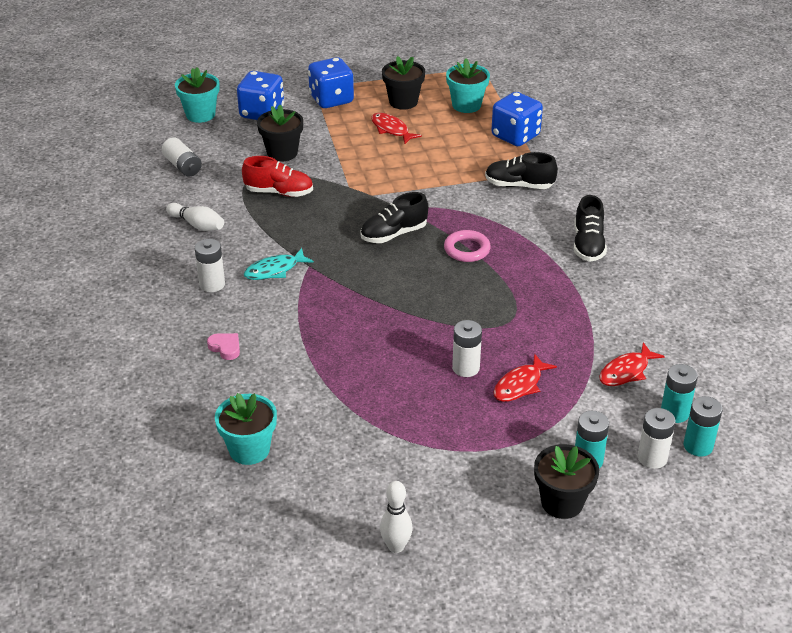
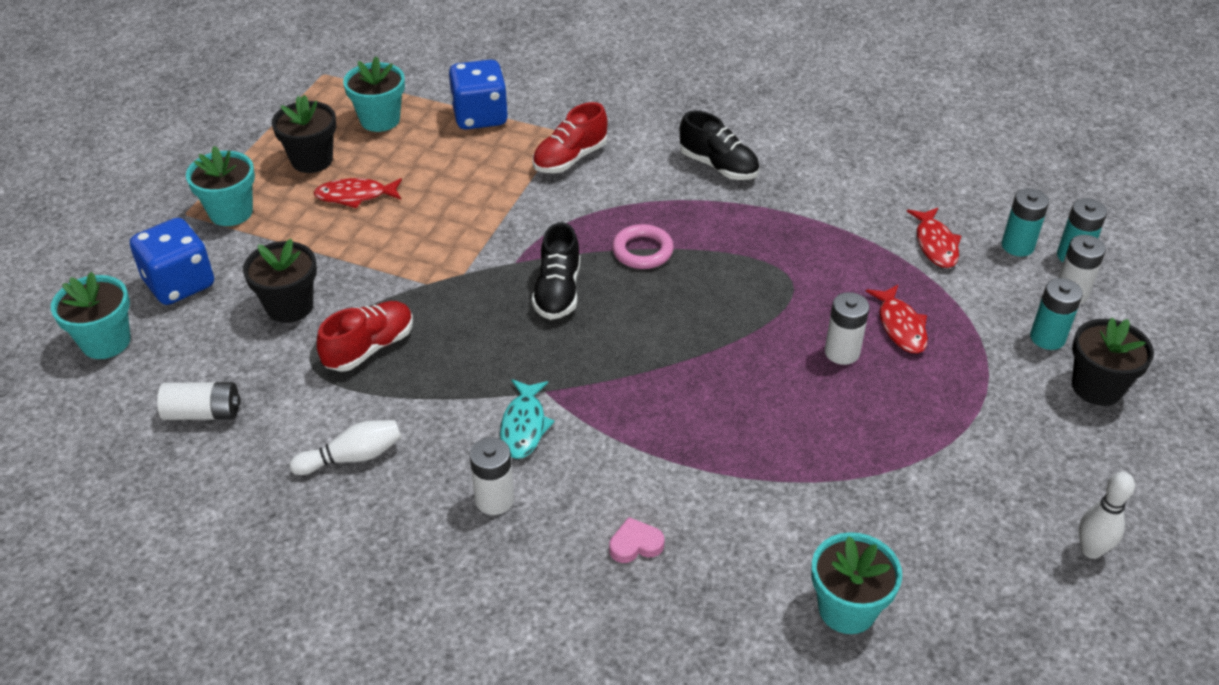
camera: 55 degrees left, 5 degrees up
blue dice [308,57,354,108] -> turquoise flower pot [186,146,255,226]
black shoe [485,152,558,189] -> red shoe [533,102,608,173]

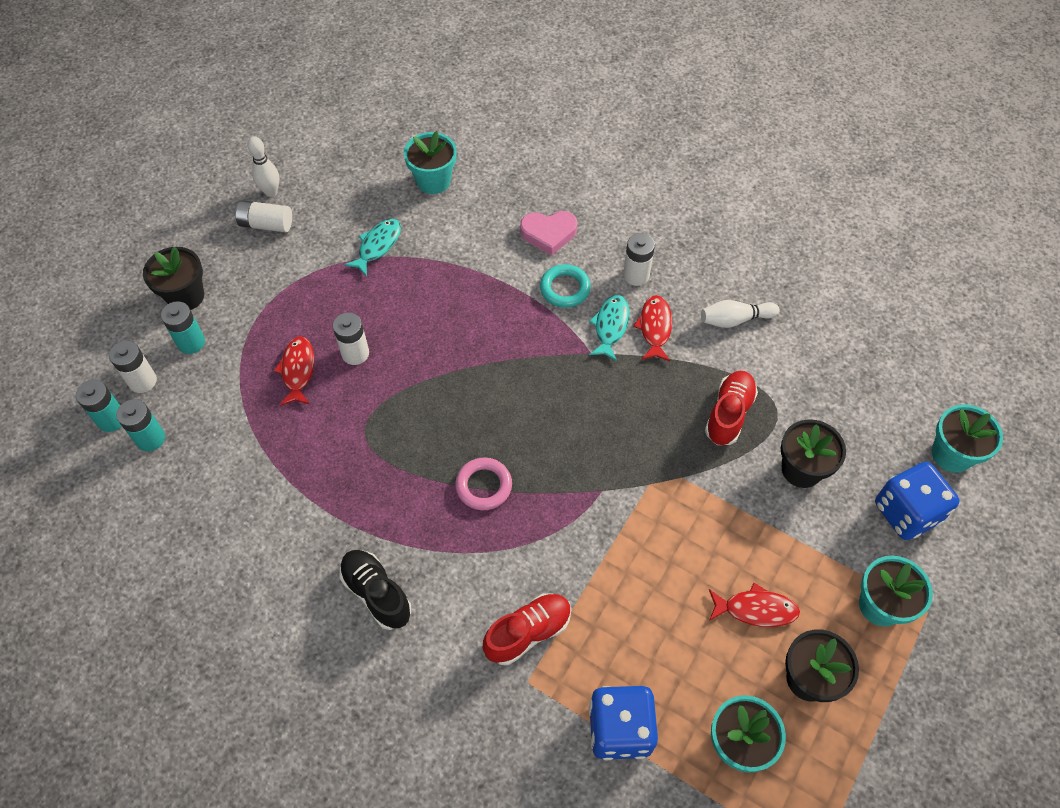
camera: 170 degrees left, 15 degrees up
white battery [157,382,240,420] -> white battery moved to [236,200,292,232]
red shoe [317,301,413,372] -> red shoe turned 150 degrees clockwise [705,371,758,445]
black shoe [532,222,580,320] -> none
pink heart [609,517,664,563] -> pink heart [520,211,577,256], size x1.60
red fish [907,208,961,268] -> red fish moved to [633,295,672,361]
none -> turquoise fish [344,219,401,277]
none -> turquoise ring [540,264,591,308]

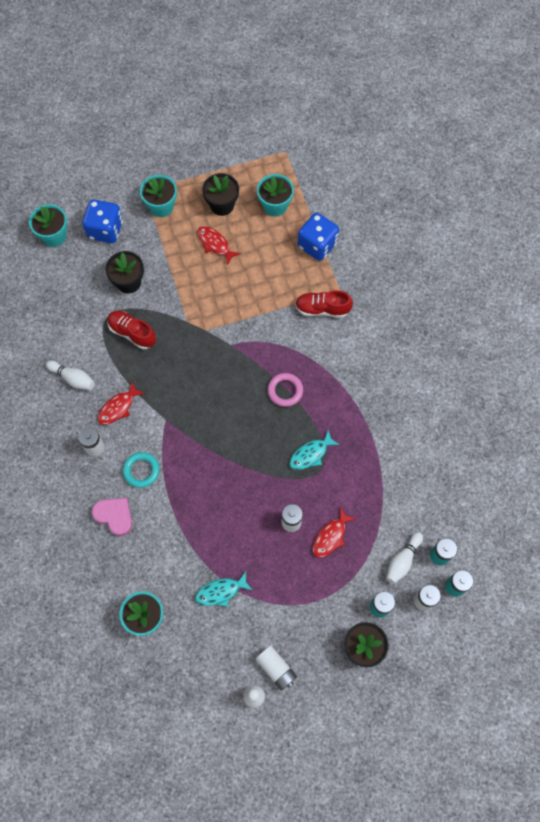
camera: 140 degrees left, 10 degrees up
black shoe [339,550,411,630] -> none
turquoise fish [589,295,630,361] -> turquoise fish moved to [289,430,340,470]
red shoe [705,371,758,445] -> red shoe turned 60 degrees clockwise [108,311,156,349]
none -> white bowling pin [386,532,423,584]

